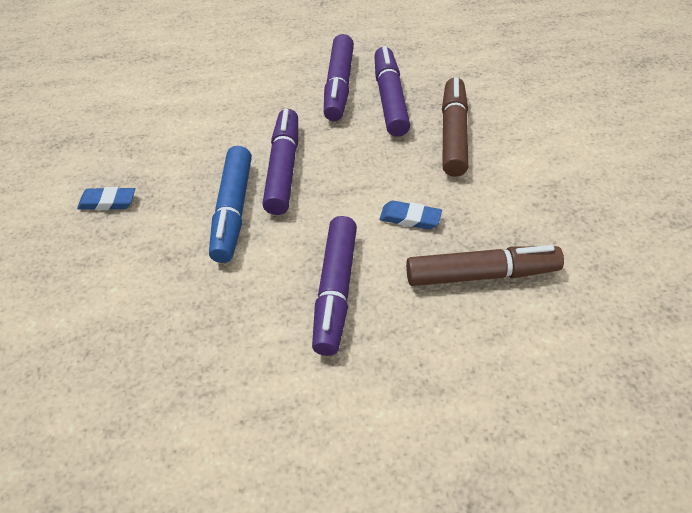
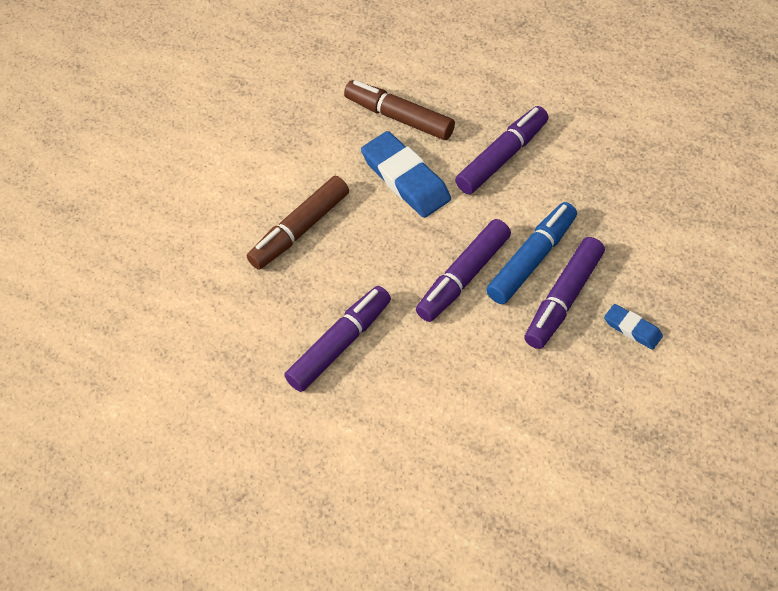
camera: 140 degrees left, 5 degrees up
purple marker [374,46,410,137] -> purple marker moved to [524,237,605,349]
blue eraser [380,201,442,229] -> blue eraser [361,131,451,218], size x1.95

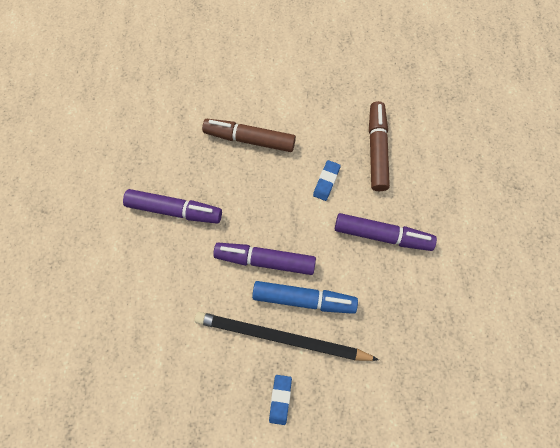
camera: 55 degrees right, 15 degrees up
blue eraser [361,131,451,218] -> blue eraser [313,160,341,201], size x0.51
purple marker [524,237,605,349] -> black pencil [194,312,379,361]

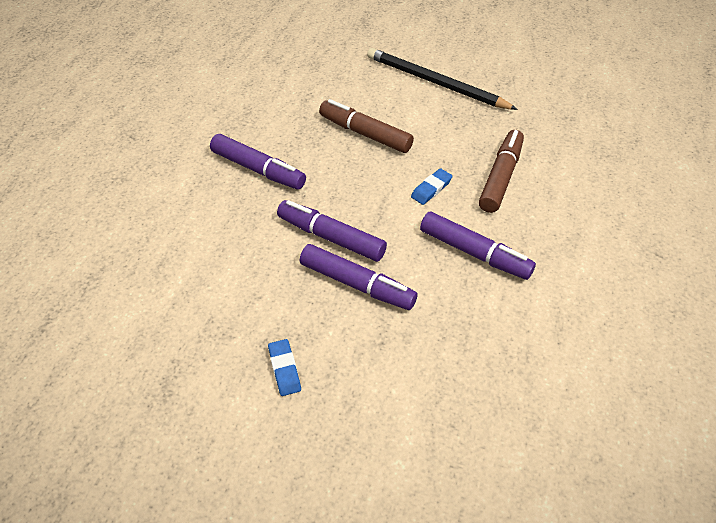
camera: 20 degrees right, 20 degrees down
black pencil [194,312,379,361] -> black pencil moved to [367,48,518,110]
blue marker [252,281,358,314] -> purple marker [300,244,417,310]
blue eraser [269,375,292,425] -> blue eraser turned 45 degrees counterclockwise [268,339,301,396]

